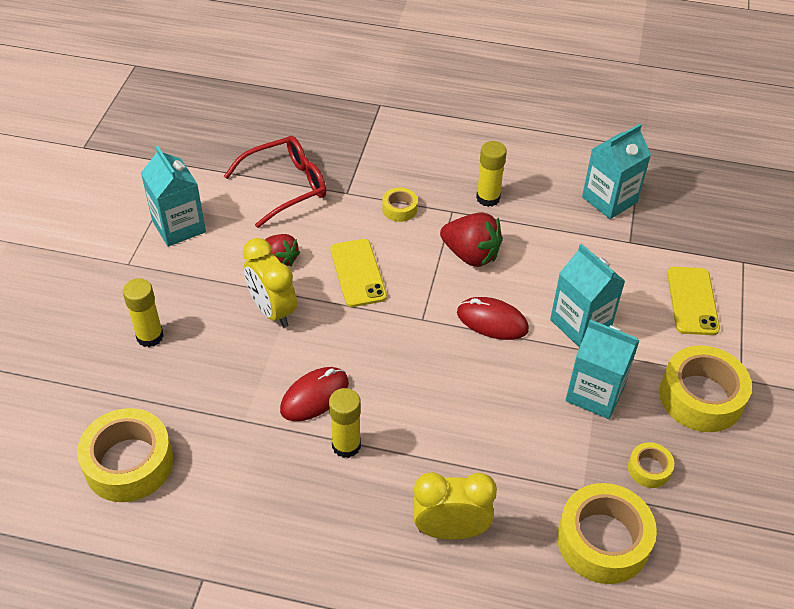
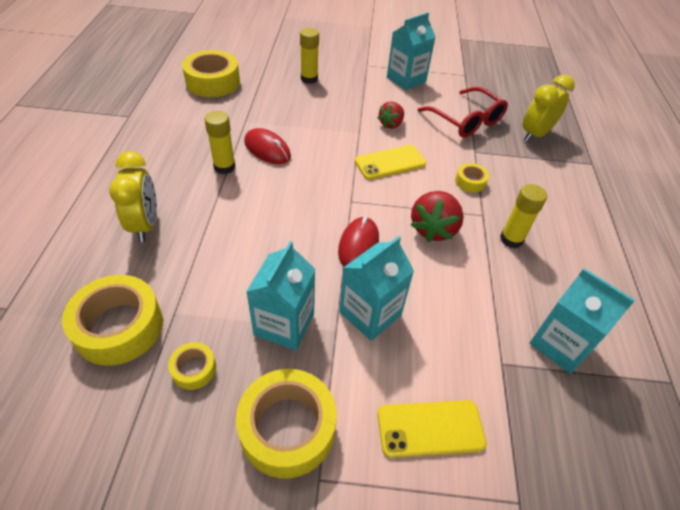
camera: 80 degrees right, 0 degrees up
yellow clock [243,238,297,328] -> yellow clock moved to [523,75,575,142]

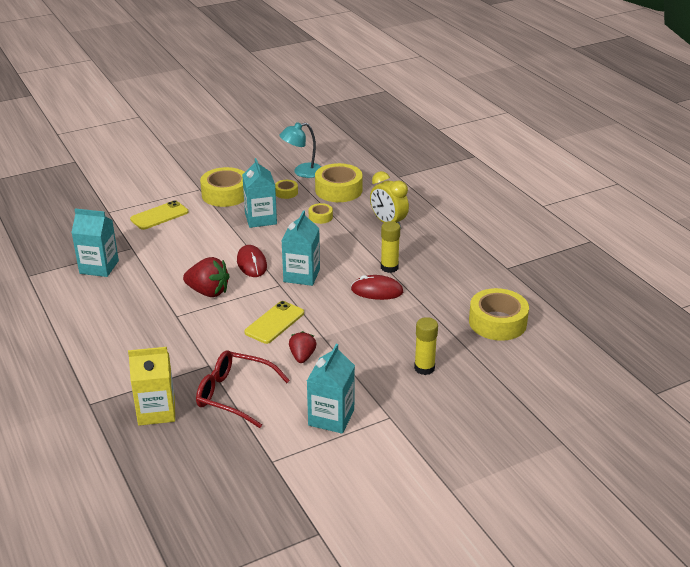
camera: 150 degrees right, 15 degrees down
turquoise carton [339,236,414,341] -> turquoise carton moved to [282,210,320,286]
red strawberry [411,191,464,242] -> red strawberry turned 120 degrees clockwise [183,257,230,297]
yellow tape [455,163,489,193] -> yellow tape moved to [309,203,333,224]
yellow glue stick [500,184,547,248] -> none
yellow clock [523,75,575,142] -> yellow carton [128,347,175,426]
none -> turquoise lamp [279,122,321,178]

